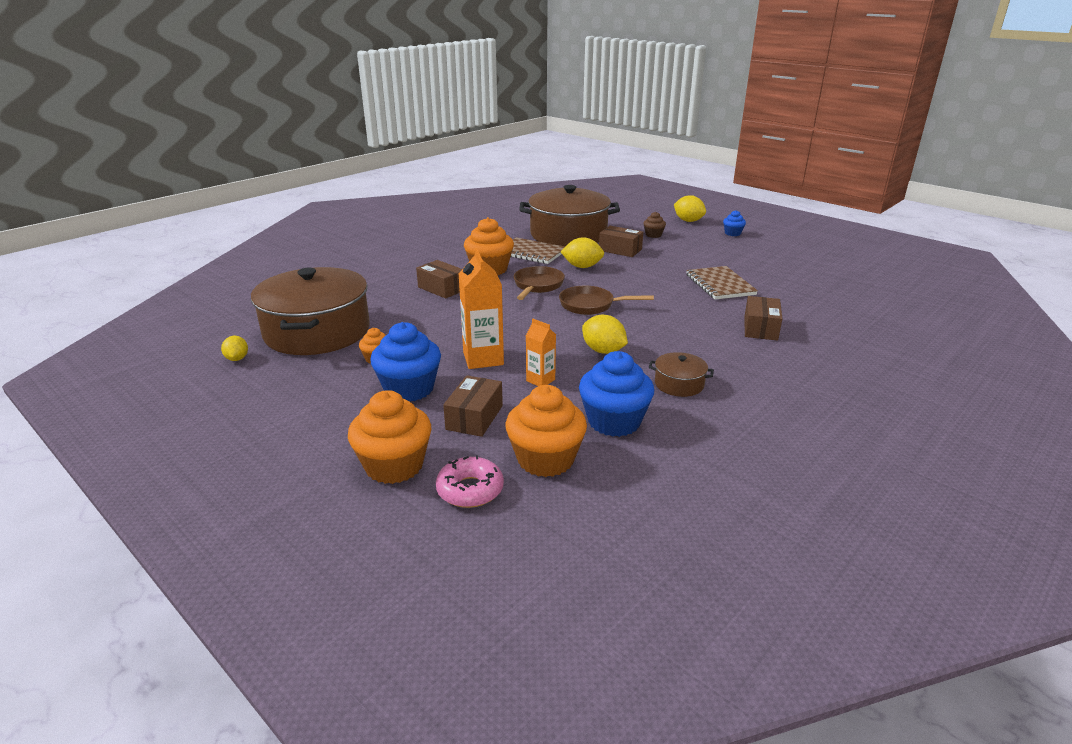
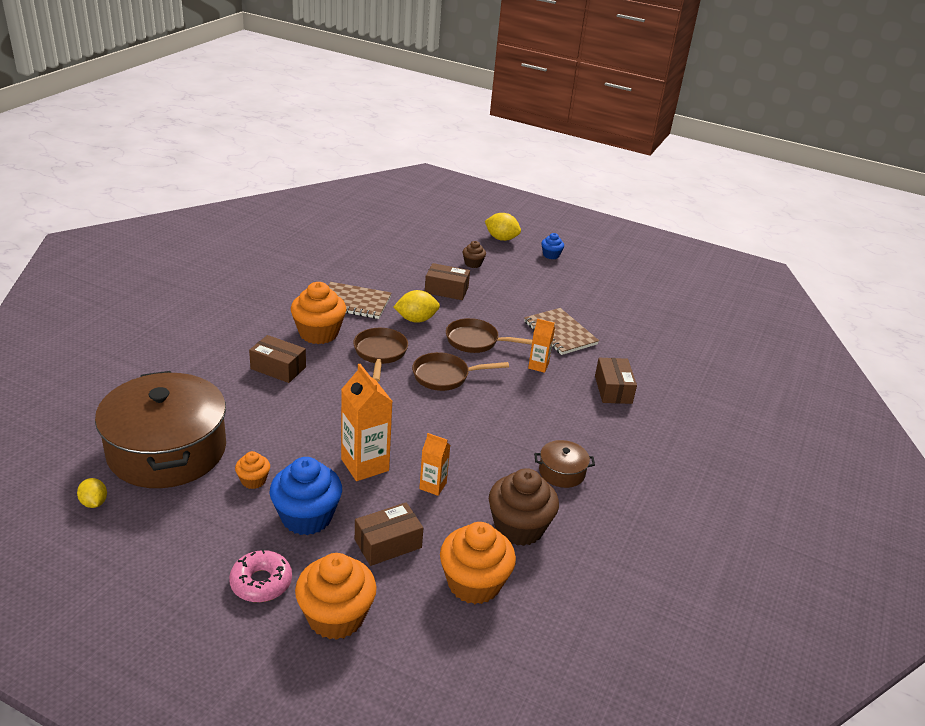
camera: 20 degrees left, 5 degrees up
pink donut [436,455,504,508] -> pink donut moved to [229,549,292,602]
brown box [443,375,503,437] -> brown box turned 60 degrees clockwise [355,502,423,566]
brown pot [519,185,620,247] -> none
blue cupcake [579,351,654,437] -> brown cupcake [489,468,559,546]
yellow lemon [582,315,628,354] -> none
none -> brown pan [446,318,532,353]
none -> orange carton [528,319,555,373]

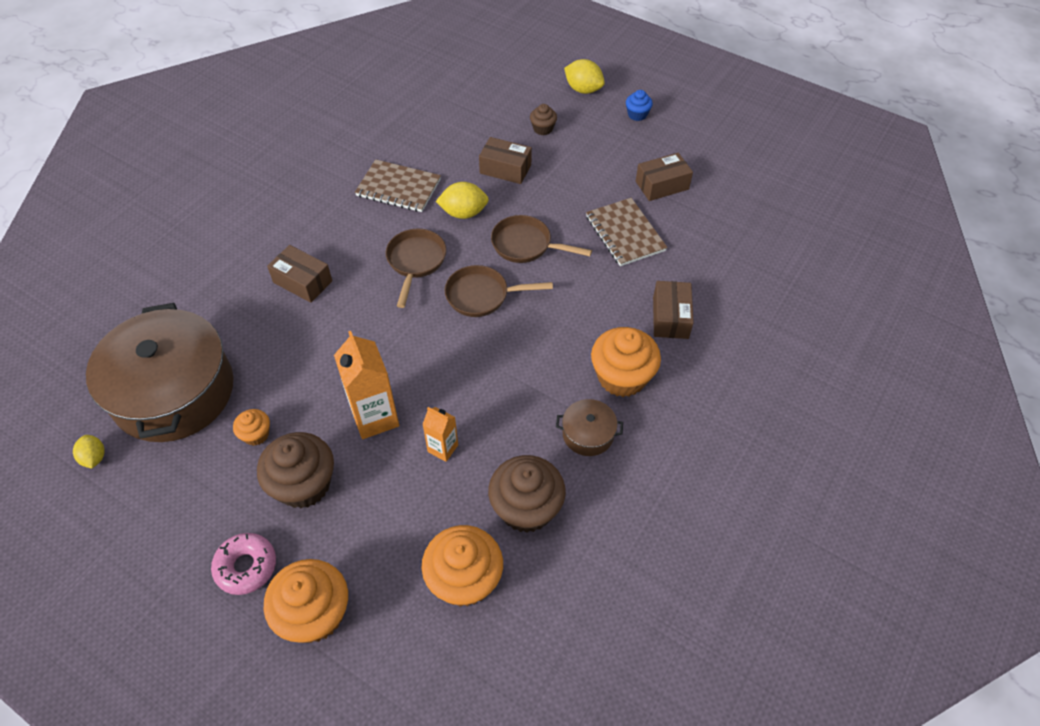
camera: 10 degrees right, 20 degrees up
blue cupcake [270,457,342,535] -> brown cupcake [257,432,334,508]
orange cupcake [291,282,346,344] -> orange cupcake moved to [591,327,661,397]
brown box [355,502,423,566] -> brown box moved to [636,153,693,201]
orange carton [528,319,555,373] -> none

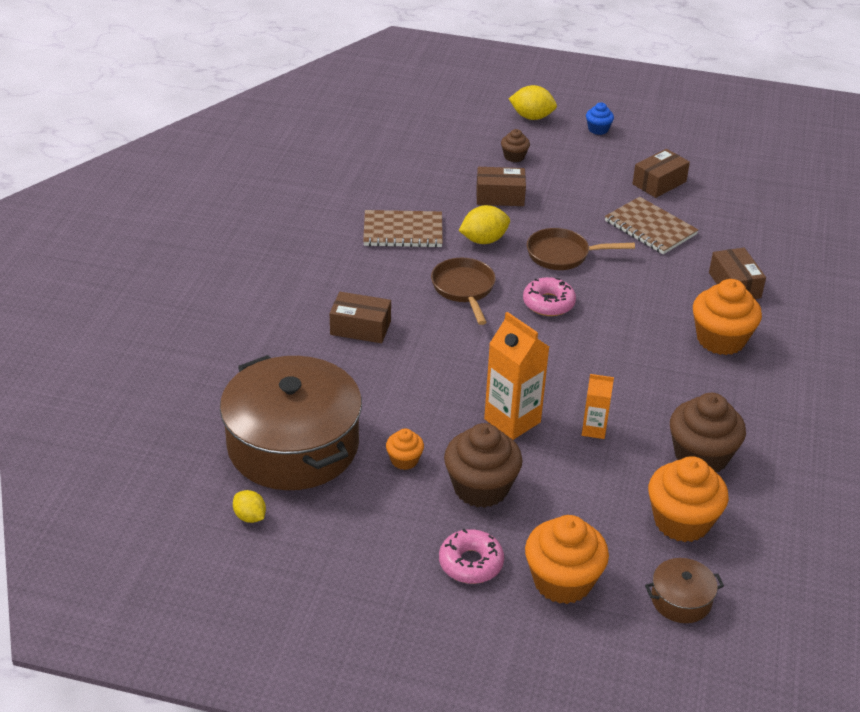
camera: 20 degrees left, 15 degrees down
brown pan [445,265,553,317] -> pink donut [523,277,576,316]
brown pot [556,399,623,456] -> brown pot moved to [645,558,724,623]

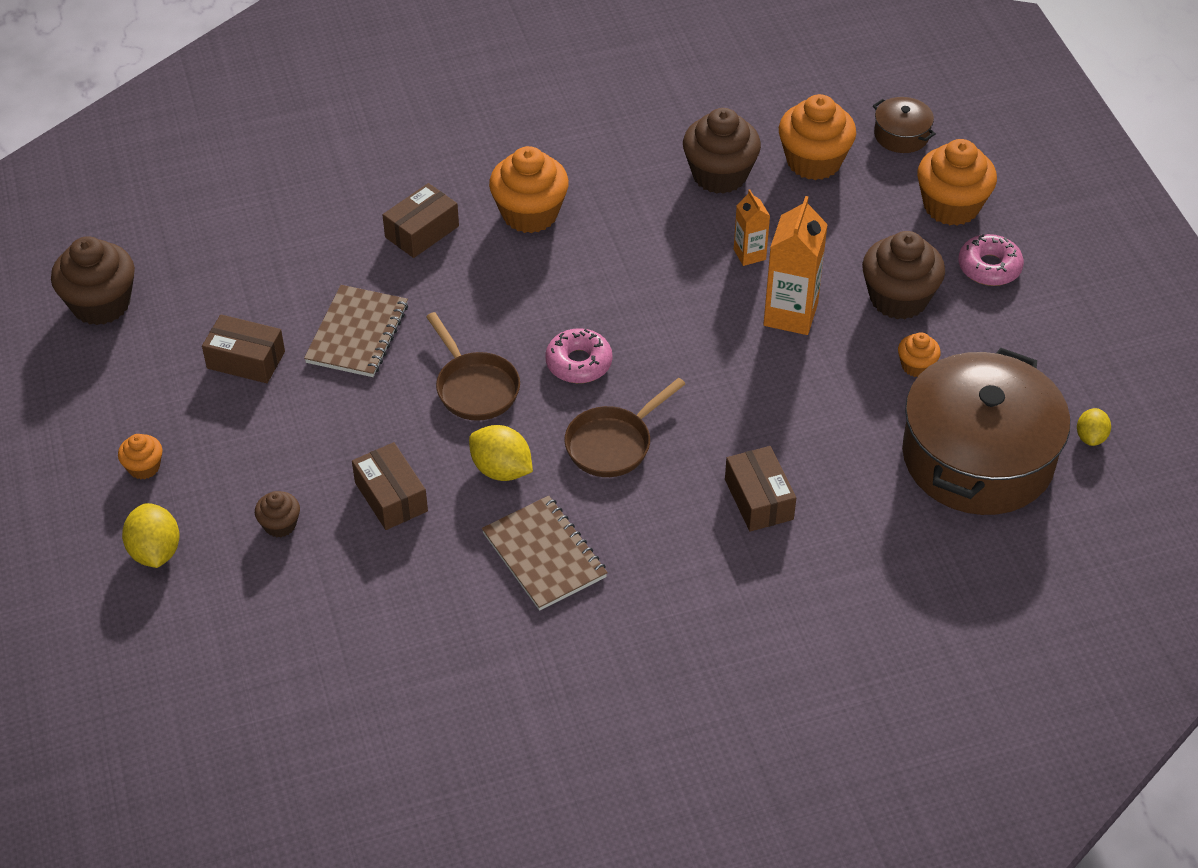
camera: 120 degrees left, 10 degrees up
blue cupcake [586,103,614,135] -> orange cupcake [118,434,163,479]
none -> brown cupcake [51,236,135,325]

